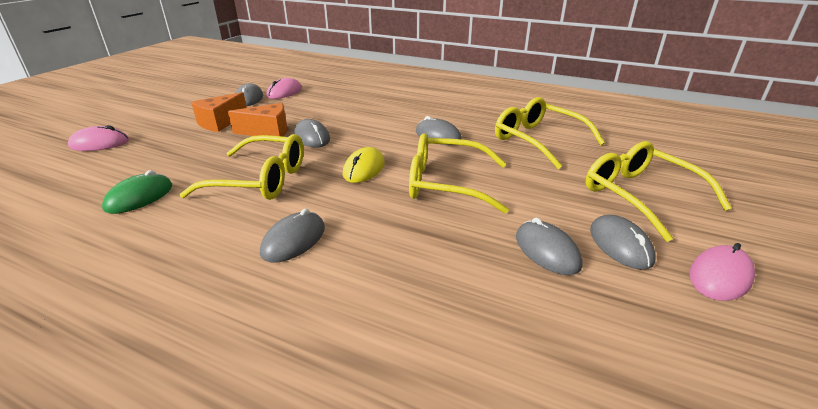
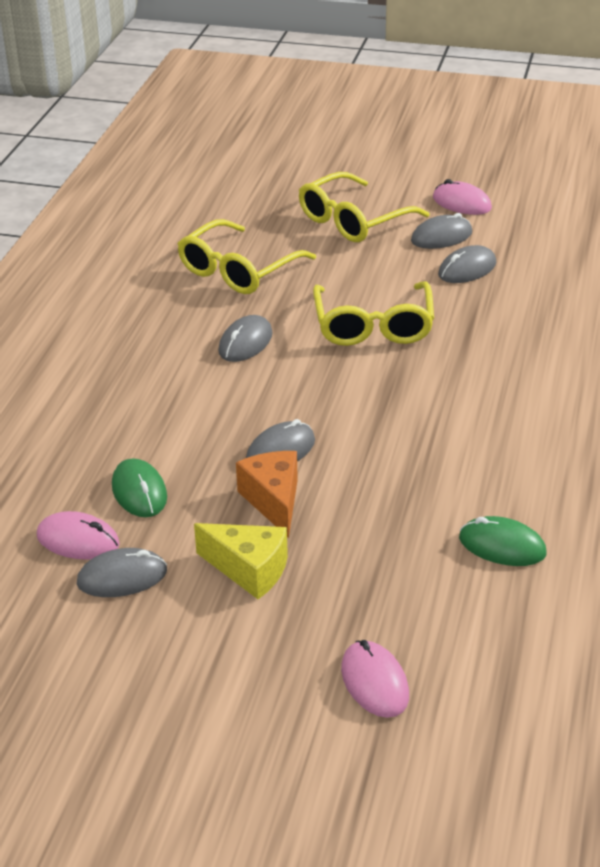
camera: 100 degrees left, 5 degrees up
yellow glasses [180,134,304,200] -> none
orange cheese [191,92,247,132] -> yellow cheese [194,523,288,599]
grey mouse [260,209,325,263] -> none
yellow mouse [343,147,385,183] -> none
none -> green mouse [112,458,167,517]

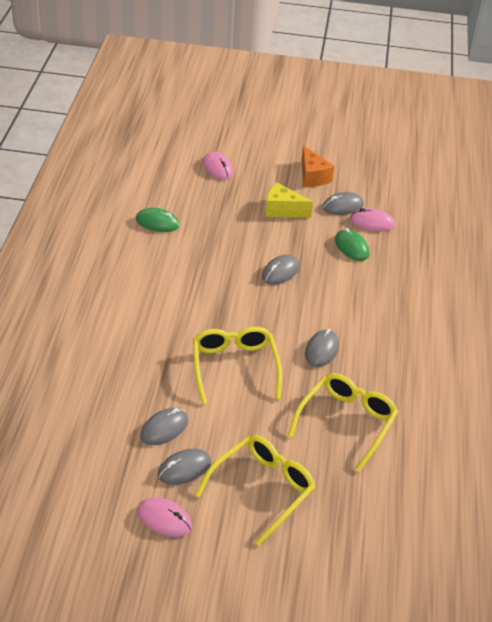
camera: 170 degrees right, 5 degrees up
orange cheese [236,451,298,538] -> orange cheese moved to [301,146,334,187]

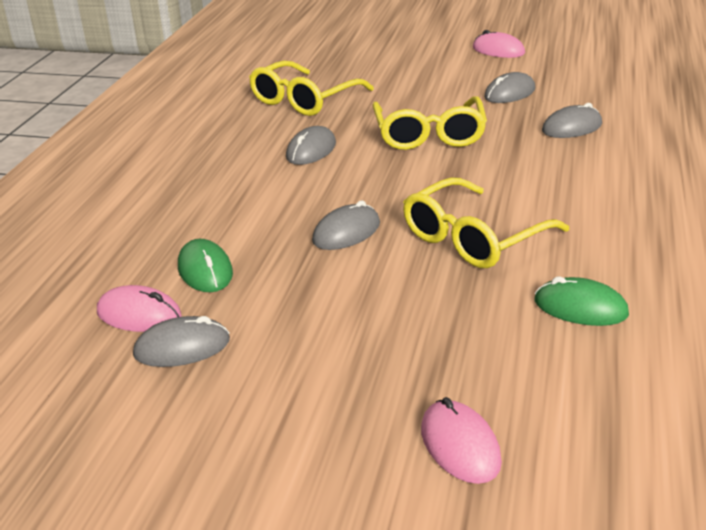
camera: 170 degrees left, 10 degrees down
grey mouse [158,448,211,485] -> grey mouse moved to [542,103,602,138]
yellow glasses [195,435,316,545] -> yellow glasses moved to [403,177,569,268]
yellow cheese [265,183,313,218] -> none
orange cheese [301,146,334,187] -> none

